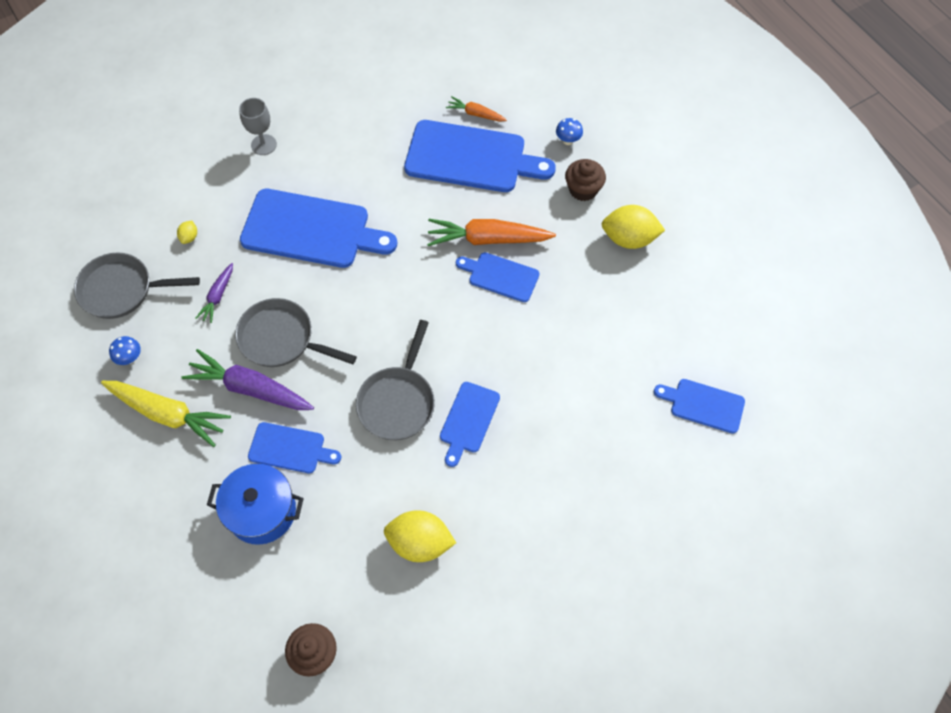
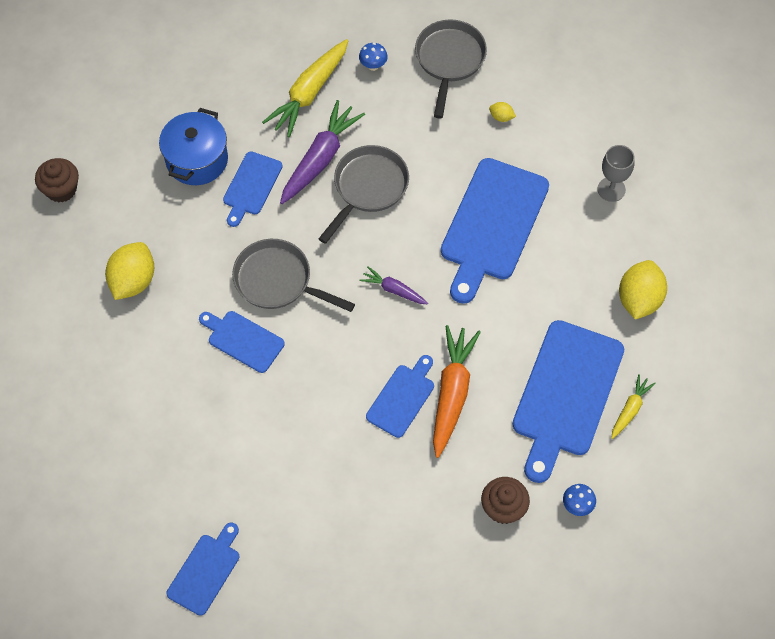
camera: 100 degrees right, 0 degrees up
purple carrot [196,263,233,323] -> purple carrot moved to [359,266,428,304]
orange carrot [446,96,507,122] -> yellow carrot [611,374,656,439]
yellow lemon [602,205,665,249] -> yellow lemon moved to [619,260,667,320]

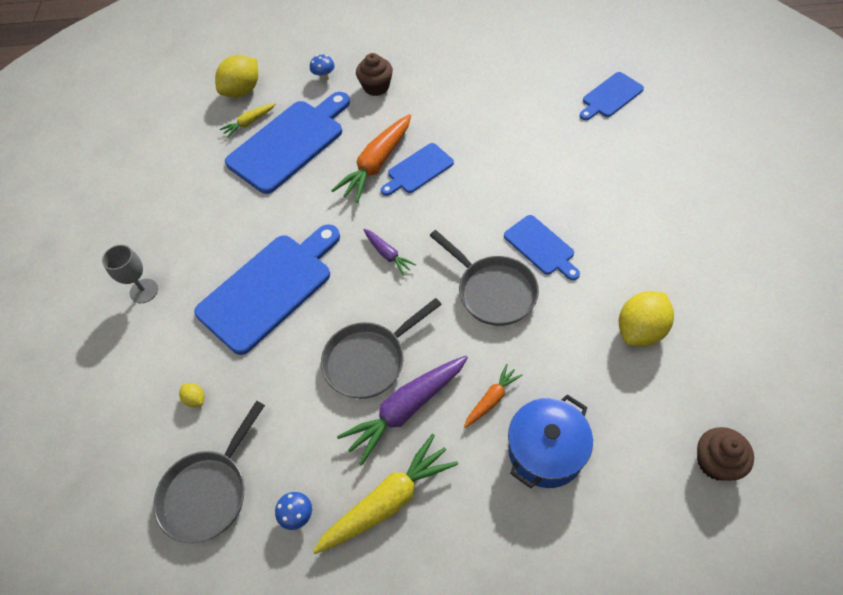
camera: 155 degrees left, 5 degrees down
blue cutting board [223,151,283,227] -> orange carrot [464,364,523,428]
yellow lemon [619,260,667,320] -> yellow lemon moved to [215,55,258,97]

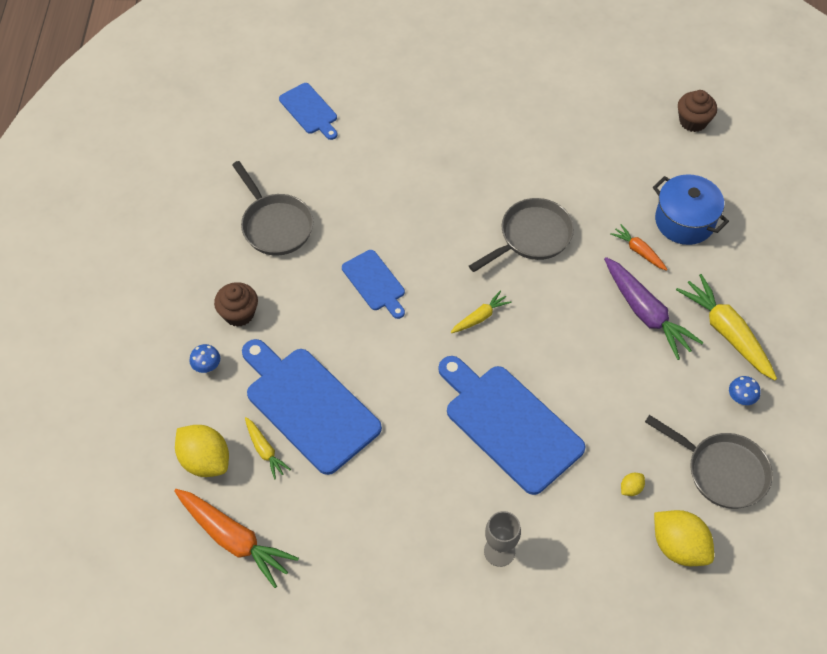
camera: 90 degrees left, 0 degrees up
grey pan [321,298,442,399] -> grey pan moved to [232,161,314,256]
orange carrot [331,114,411,203] -> orange carrot moved to [174,489,299,588]
purple carrot [363,229,416,276] -> yellow carrot [450,291,511,333]
blue cutting board [504,215,580,280] -> none
yellow lemon [619,291,674,347] -> yellow lemon moved to [654,510,714,566]

